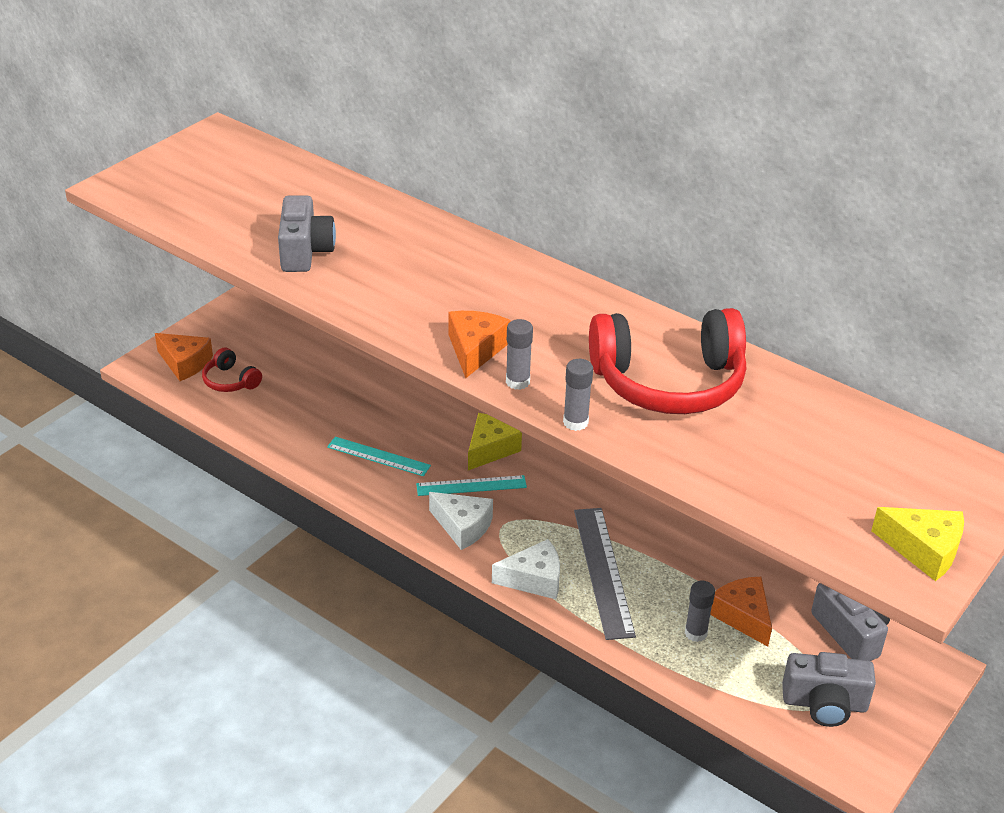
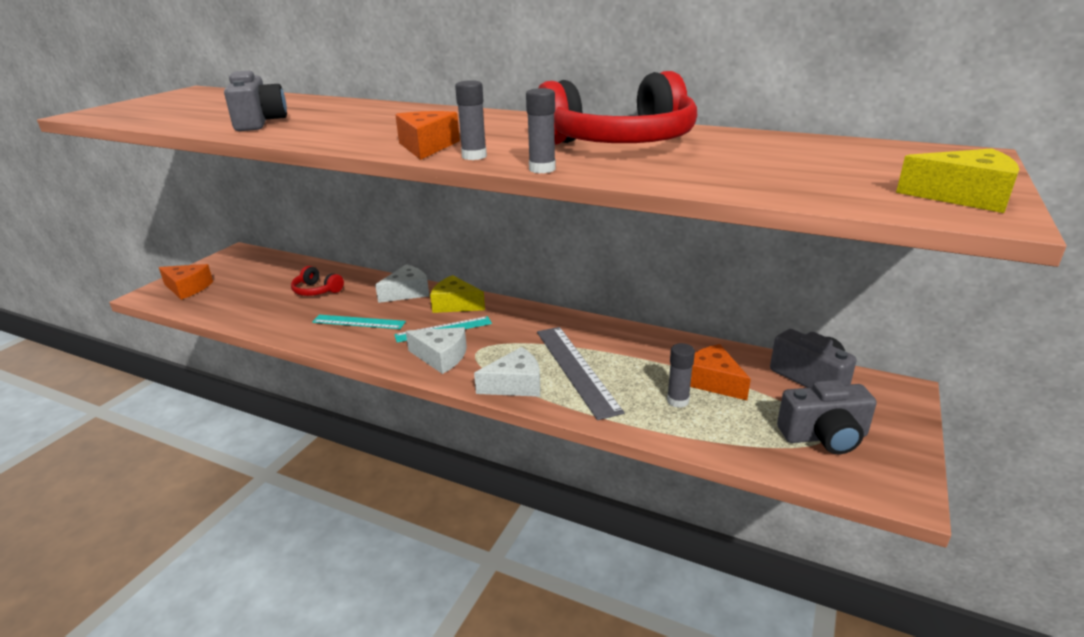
camera: 10 degrees left, 10 degrees down
red headphones [202,348,262,392] -> red headphones moved to [291,266,344,296]
yellow cheese [468,413,522,470] -> yellow cheese turned 90 degrees counterclockwise [430,275,485,313]
none -> white cheese [375,264,429,303]

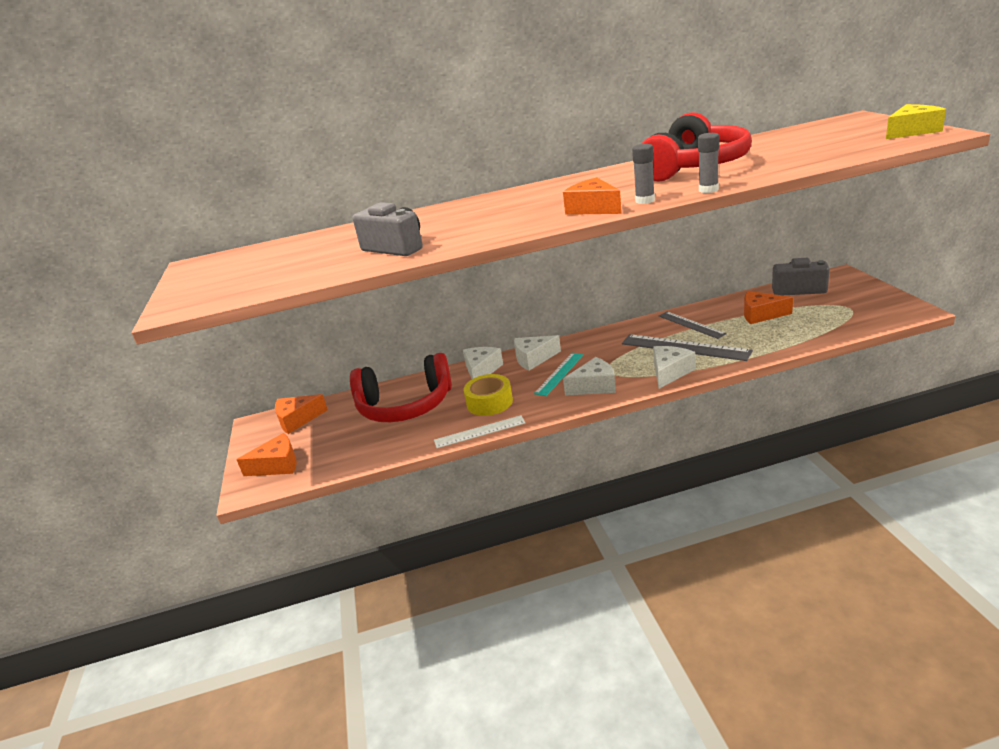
camera: 35 degrees left, 0 degrees up
red headphones [291,266,344,296] -> red headphones [350,353,452,422], size x2.16
turquoise ruler [312,315,406,329] -> yellow tape [463,374,513,416]
yellow cheese [430,275,485,313] -> white cheese [514,335,561,371]
grey glue stick [667,343,695,408] -> none
grey camera [777,380,877,454] -> none
none -> orange cheese [275,394,328,434]
none -> white ruler [434,415,525,448]
none -> grey ruler [659,312,727,339]

